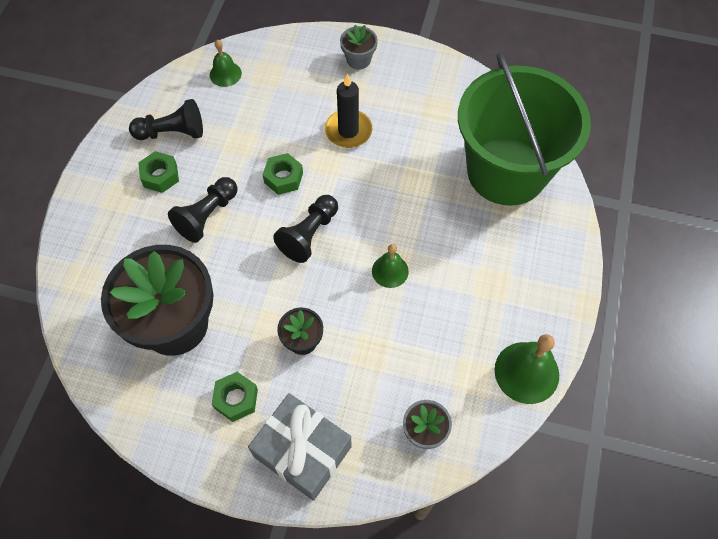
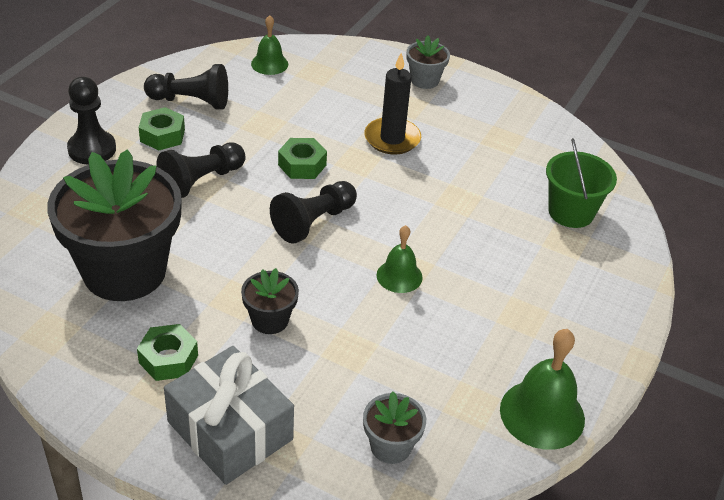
camera: 10 degrees right, 20 degrees down
green bucket [458,53,591,206] -> green bucket [546,138,617,228], size x0.47
none -> black pawn [67,77,116,165]

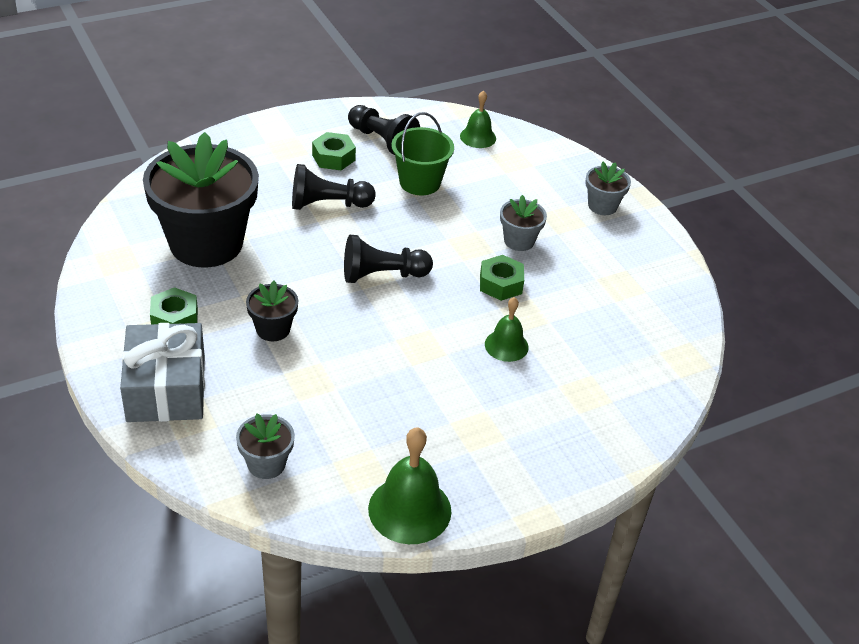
camera: 35 degrees right, 0 degrees up
black pawn [67,77,116,165] -> none
green nut [278,138,327,179] -> green nut moved to [480,255,524,301]
black candle [364,53,421,155] -> grey flower pot [500,195,547,251]
green bell [377,225,423,293] -> green bell moved to [485,297,529,362]
green bucket [546,138,617,228] -> green bucket moved to [391,112,454,195]

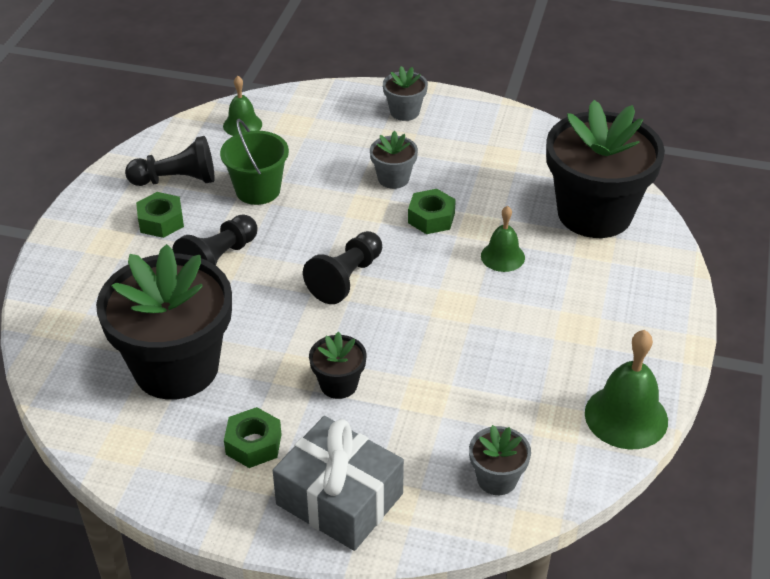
camera: 45 degrees left, 0 degrees up
none -> black flower pot [546,100,665,238]

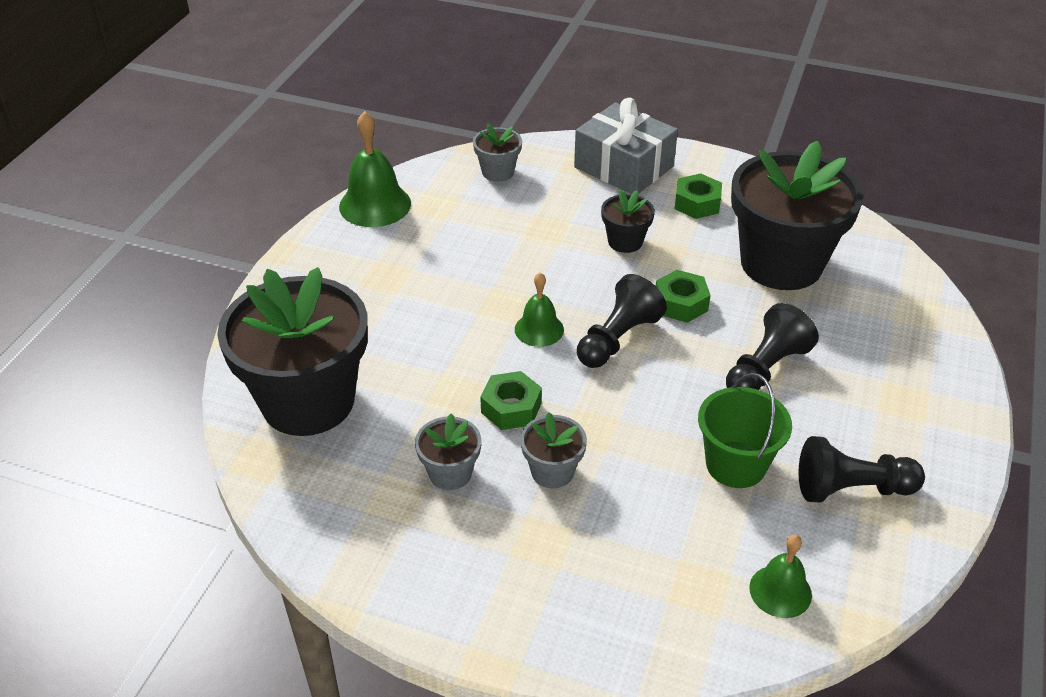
camera: 175 degrees left, 0 degrees up
green nut [136,192,184,238] -> green nut moved to [656,270,711,323]
grey flower pot [383,66,428,121] -> grey flower pot moved to [415,414,482,490]
green bell [481,206,525,272] -> green bell moved to [515,273,564,347]

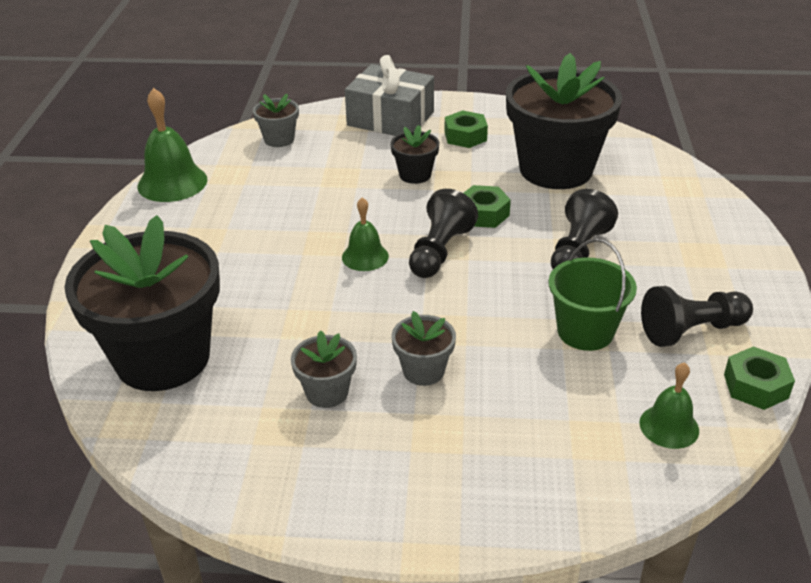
camera: 15 degrees left, 5 degrees down
green nut [480,371,542,430] -> green nut moved to [724,346,795,410]

